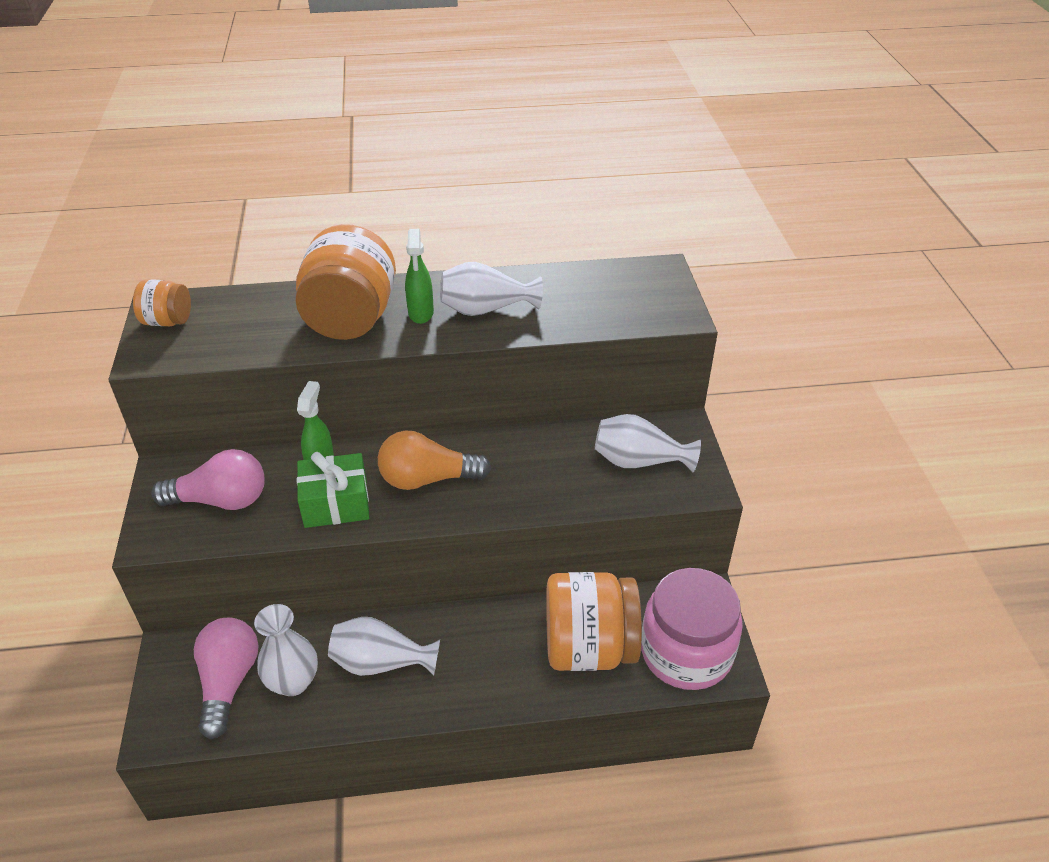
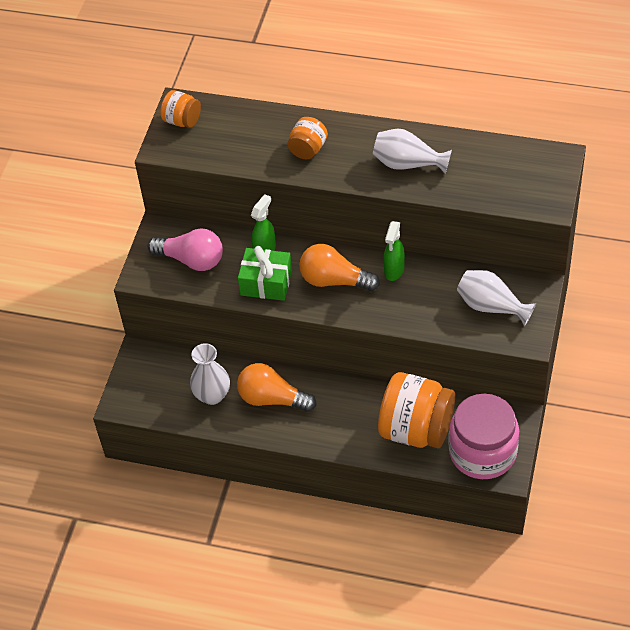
camera: 25 degrees right, 10 degrees up
pink light bulb [194,618,259,739] -> none
orange jar [295,224,396,340] -> orange jar [287,117,328,160], size x0.51
white vase [328,617,440,676] -> orange light bulb [237,363,317,412]
green spray bottle [405,229,434,324] -> green spray bottle moved to [383,221,405,281]

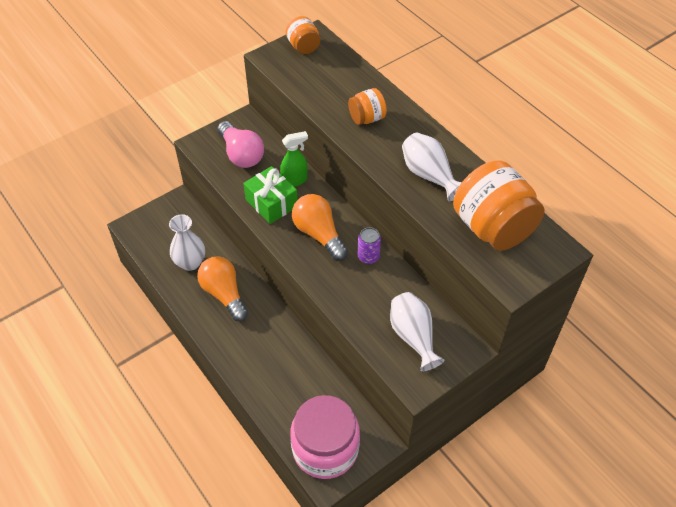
camera: 35 degrees right, 0 degrees up
orange jar [378,372,455,448] -> orange jar moved to [453,160,545,251]
green spray bottle [383,221,405,281] -> purple can [358,227,381,264]

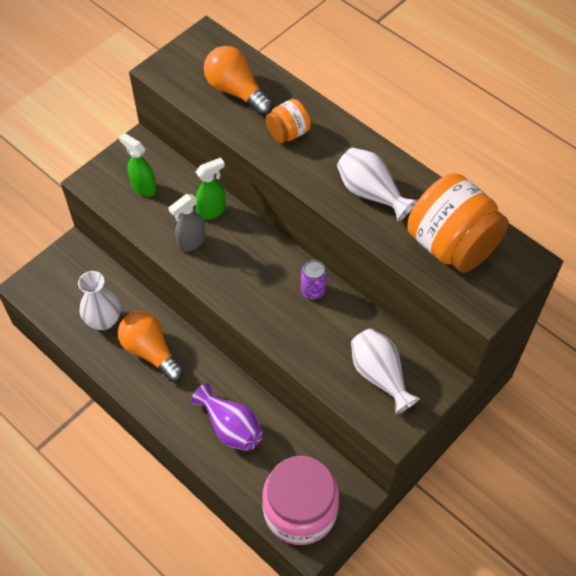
camera: 10 degrees left, 5 degrees up
pink light bulb [218,121,264,168] -> green spray bottle [119,133,157,197]
green gift [243,166,298,224] -> grey spray bottle [168,194,205,252]
orange jar [286,16,320,54] -> none
orange light bulb [292,194,348,261] -> orange light bulb moved to [204,46,273,116]
none -> purple vase [191,383,263,451]

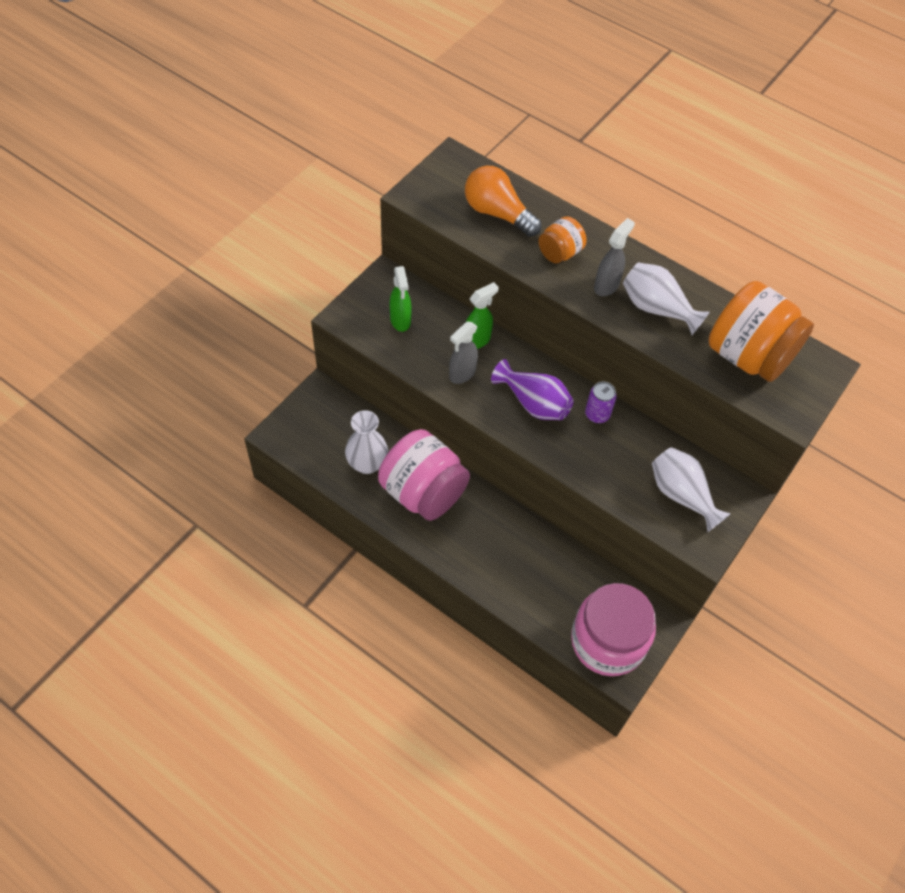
camera: 10 degrees left, 0 degrees up
orange light bulb [118,311,184,382] -> pink jar [378,429,470,521]
green spray bottle [119,133,157,197] -> green spray bottle turned 135 degrees counterclockwise [390,266,412,332]
purple vase [191,383,263,451] -> purple vase moved to [491,359,573,420]
none -> grey spray bottle [594,218,635,296]

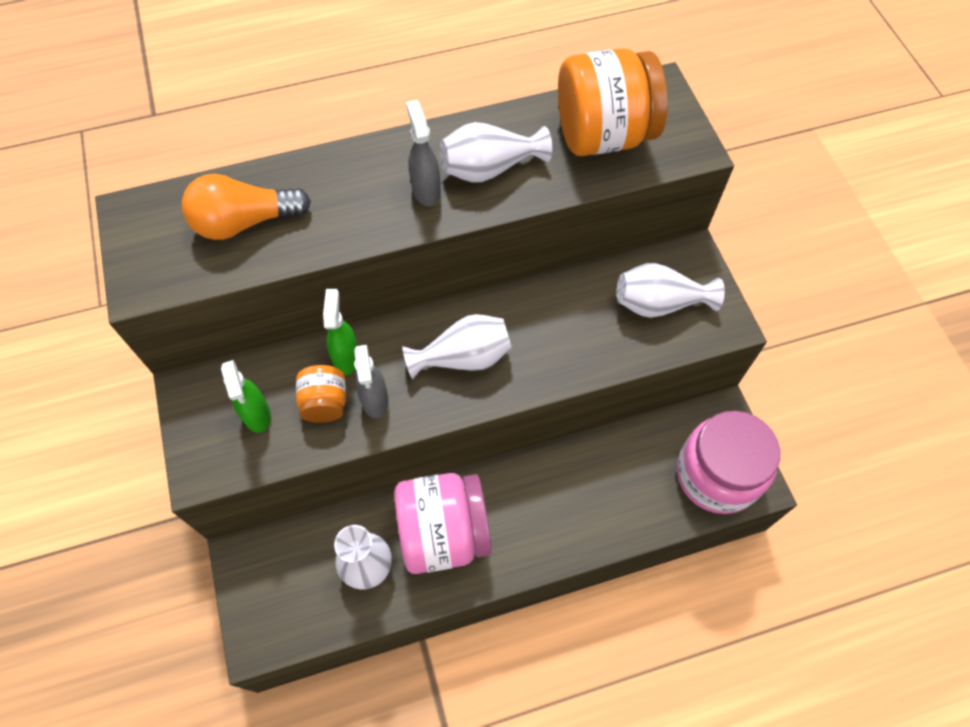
camera: 50 degrees left, 5 degrees up
green spray bottle [390,266,412,332] -> green spray bottle turned 45 degrees clockwise [221,360,271,433]
purple vase [491,359,573,420] -> white vase [403,314,512,379]
orange jar [538,216,586,263] -> orange jar moved to [296,365,346,423]
purple can [585,382,617,423] -> none

